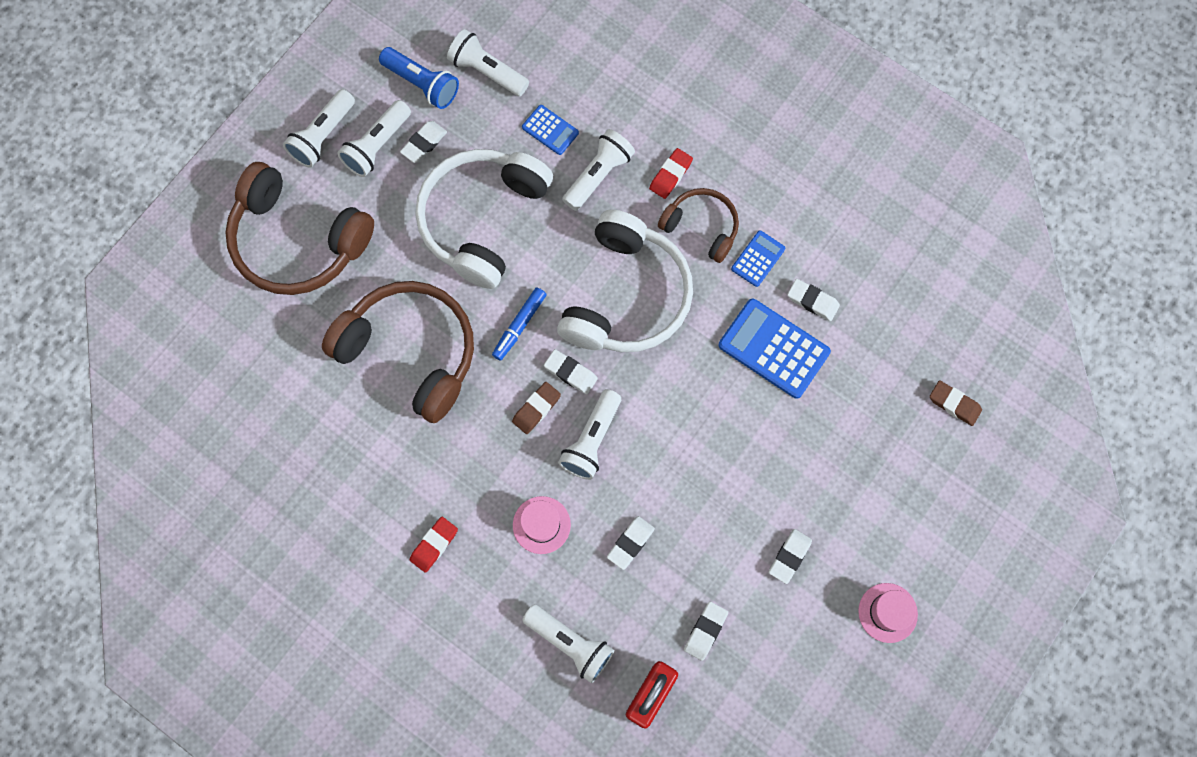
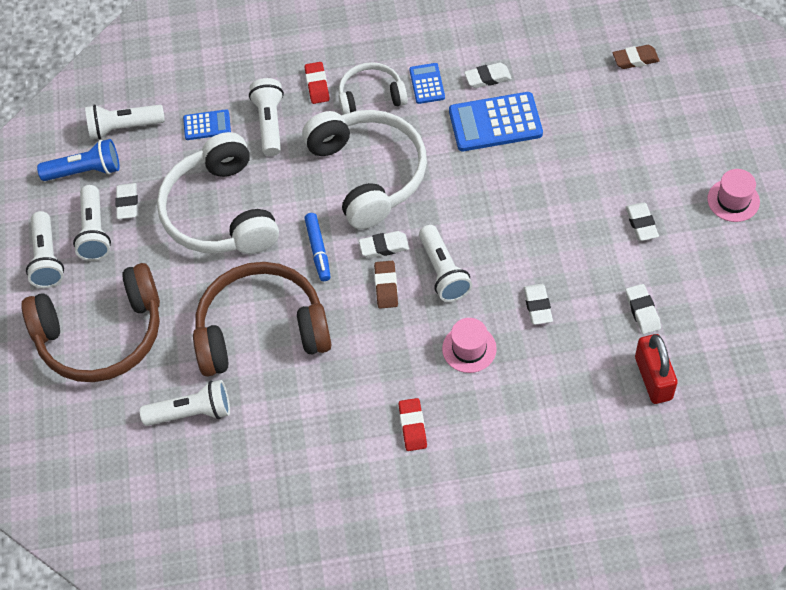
camera: 40 degrees left, 15 degrees down
white flashlight [522,605,614,683] -> white flashlight moved to [140,380,230,426]
brown headphones [658,188,739,263] -> white headphones [339,62,408,115]

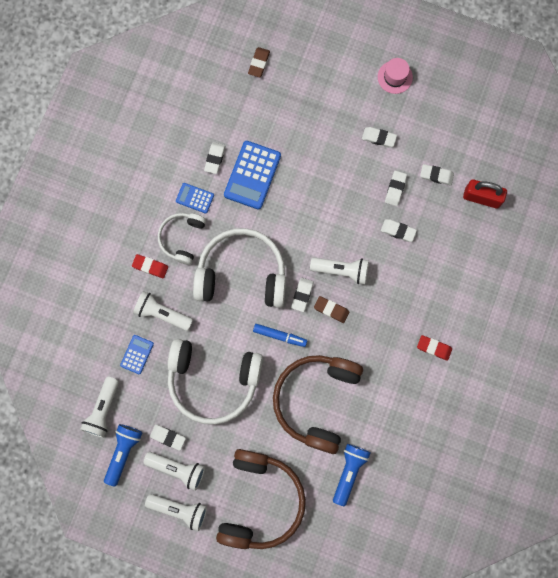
camera: 65 degrees left, 20 degrees up
white flashlight [140,380,230,426] -> blue flashlight [333,444,371,506]
pink hat [442,318,497,373] -> none
none -> white eraser [385,171,407,206]

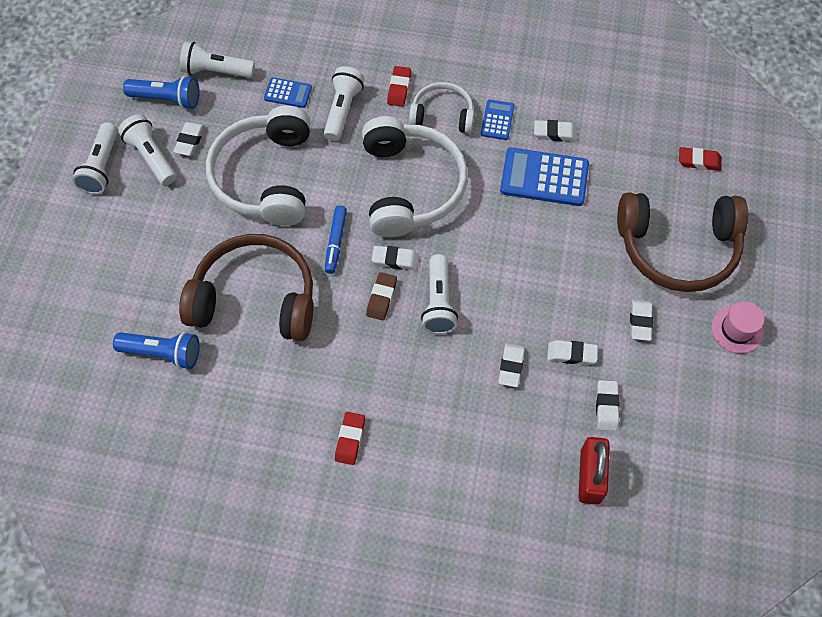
camera: 80 degrees right, 15 degrees down
white flashlight [143,452,205,491] -> white flashlight turned 135 degrees clockwise [118,114,176,186]
brown headphones [216,449,306,549] -> brown headphones moved to [617,192,748,292]
brown eraser [248,47,270,77] -> red eraser [679,147,722,171]

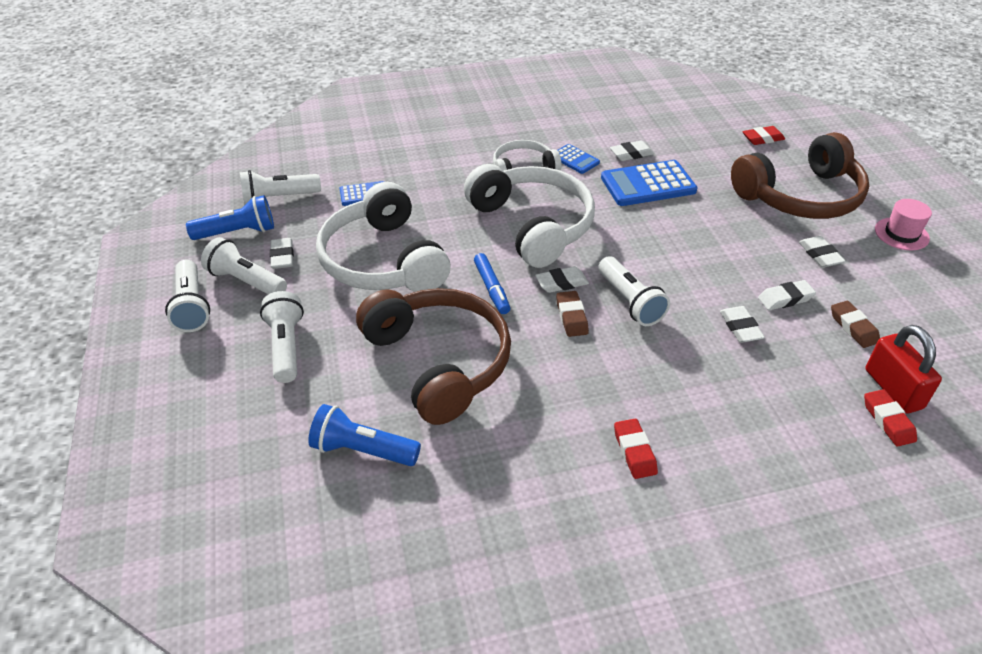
camera: 25 degrees left, 20 degrees down
blue flashlight [113,332,200,369] -> blue flashlight turned 150 degrees counterclockwise [308,404,421,466]
brown headphones [179,234,313,341] -> brown headphones turned 75 degrees clockwise [356,288,511,425]
white flashlight [324,66,365,141] -> white flashlight moved to [260,291,304,383]
red eraser [387,66,411,107] -> red eraser moved to [864,389,917,447]
blue calculator [481,99,514,140] -> blue calculator turned 150 degrees clockwise [557,144,600,174]
white eraser [596,380,620,431] -> brown eraser [831,301,880,348]

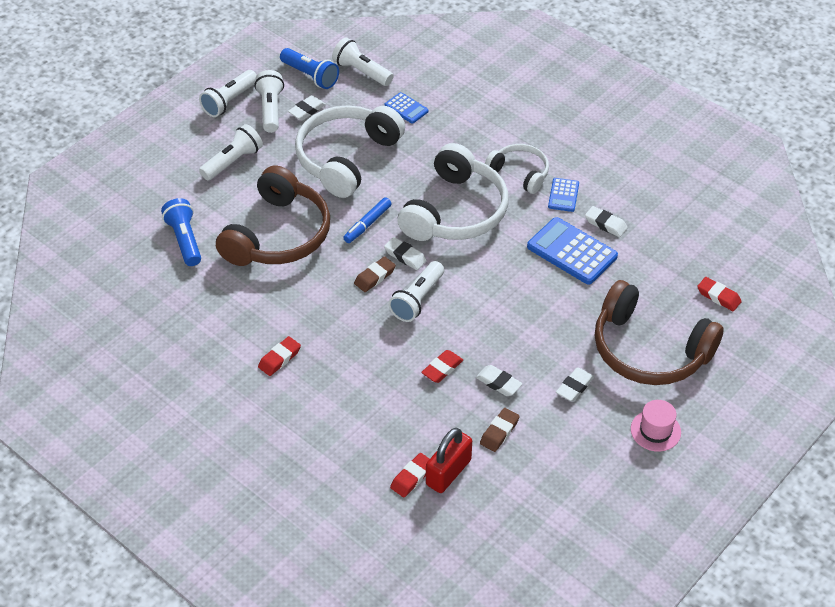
camera: 55 degrees right, 5 degrees up
white eraser [720,306,765,343] -> red eraser [421,350,463,383]

